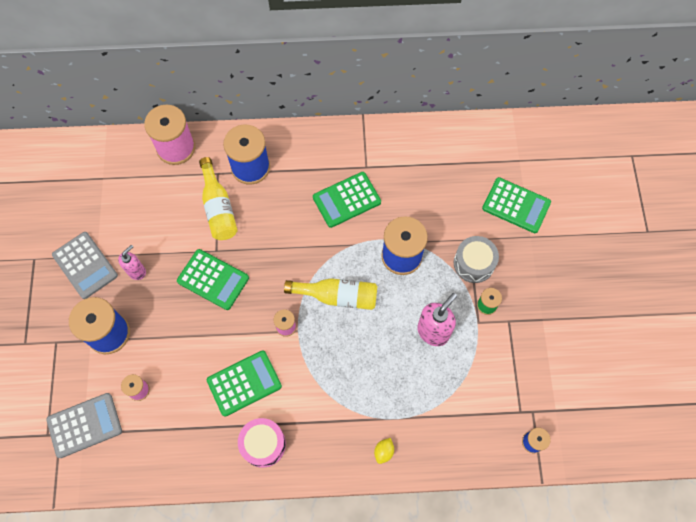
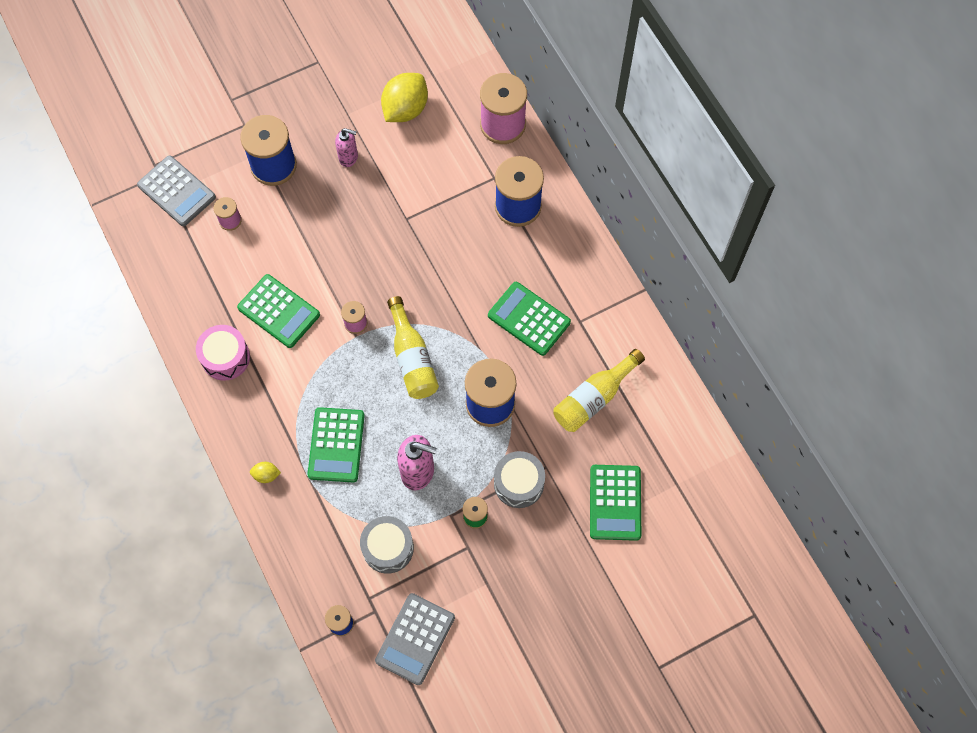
camera: 65 degrees right, 0 degrees up
grey calculator [52,232,118,299] -> grey calculator moved to [375,593,455,685]
green calculator [177,249,249,310] -> green calculator moved to [307,407,365,482]
yellow bottle [199,157,238,240] -> yellow bottle moved to [554,349,645,432]
none -> grey drum [360,516,414,574]
none -> yellow lemon [381,73,428,122]

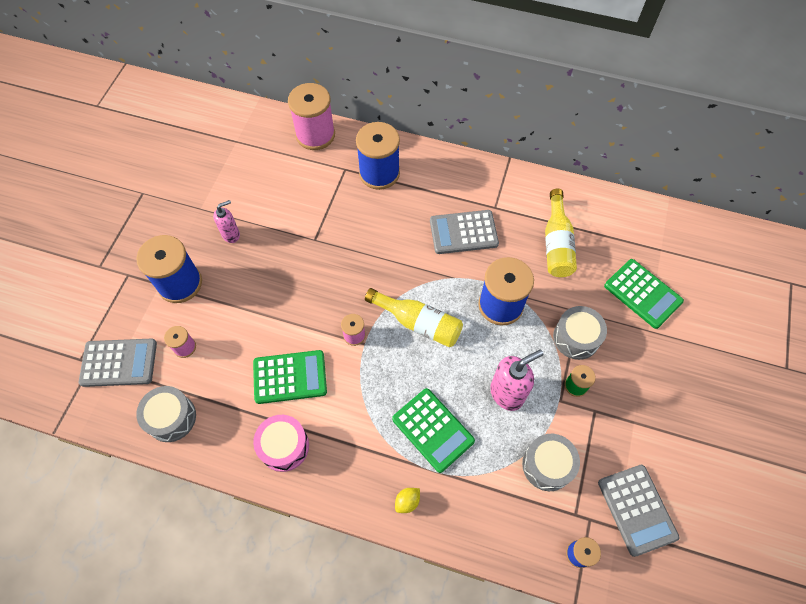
camera: 45 degrees left, 5 degrees down
yellow lemon [381,73,428,122] -> none
green calculator [488,282,571,356] -> grey calculator [430,210,499,254]
none -> grey drum [136,386,196,442]

